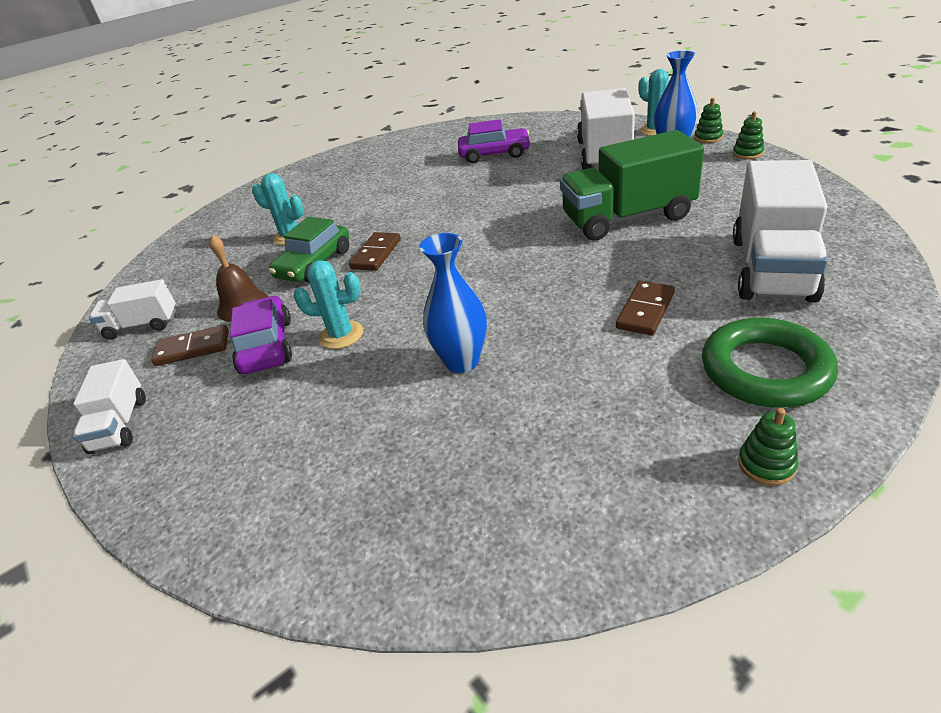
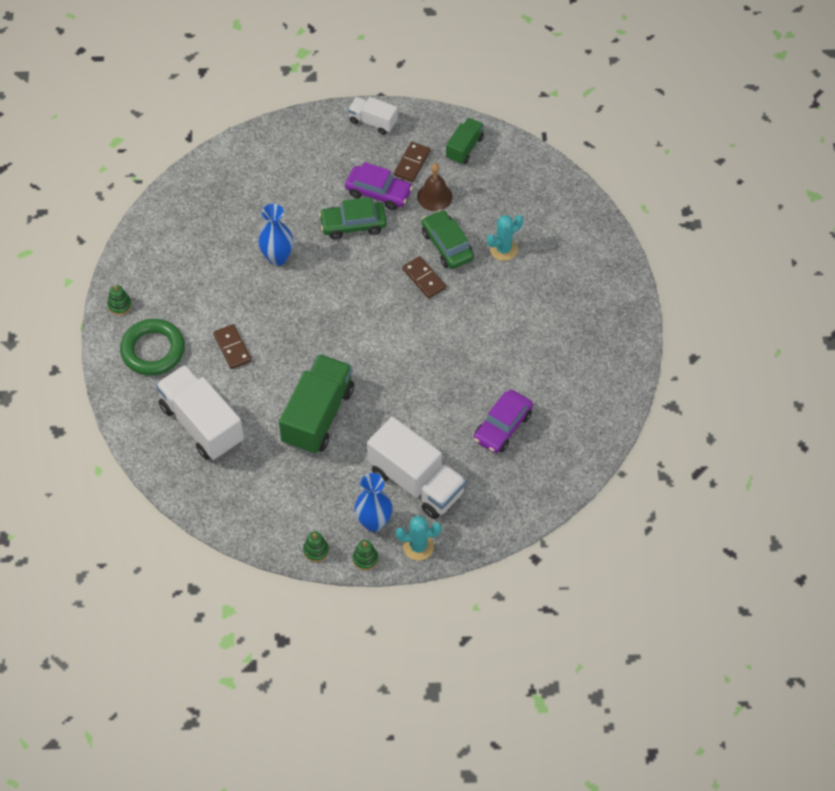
camera: 120 degrees right, 20 degrees up
white truck [89,279,176,340] -> green truck [446,118,484,165]
turquoise cactus [294,260,363,349] -> green car [319,197,387,239]

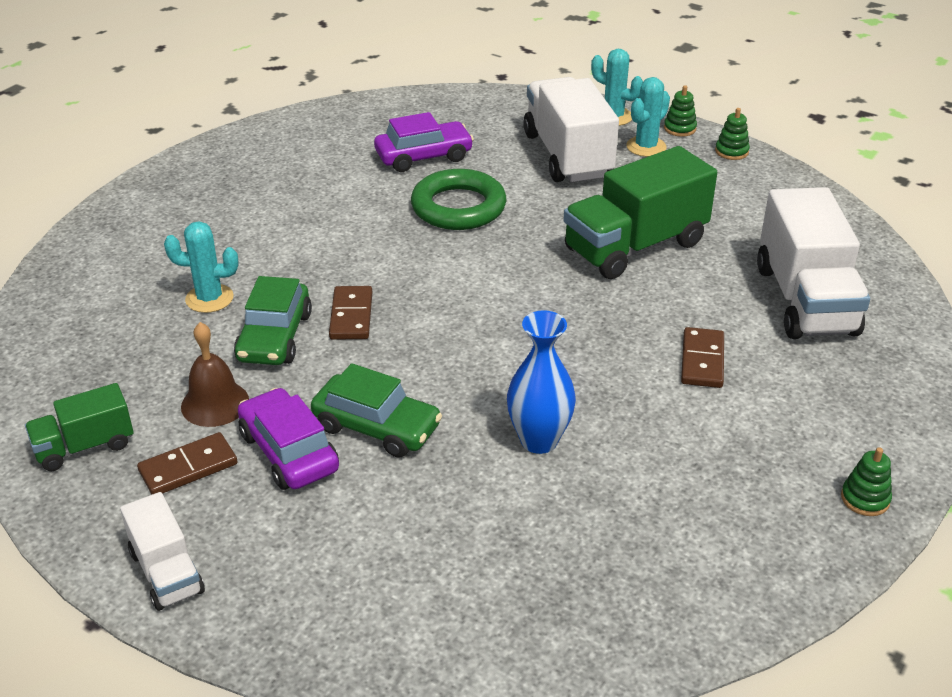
camera: 145 degrees left, 20 degrees down
green ring [120,319,185,376] -> green ring moved to [411,169,506,230]
blue vase [354,473,392,532] -> turquoise cactus [626,77,670,157]

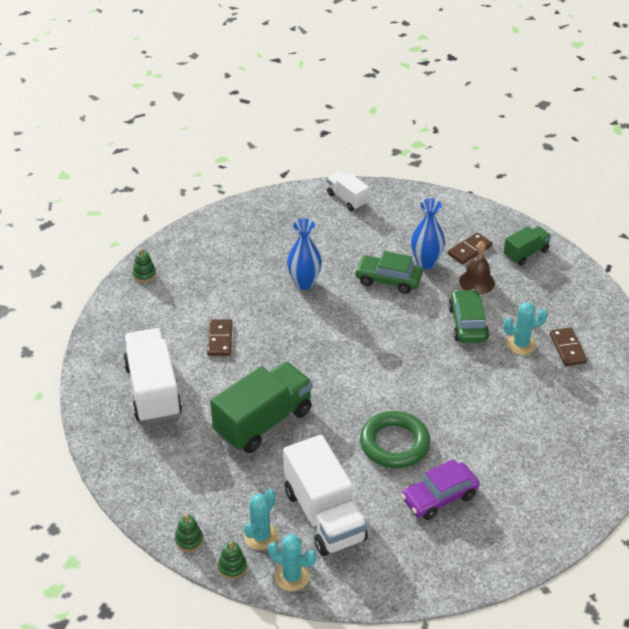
camera: 170 degrees right, 5 degrees up
white truck [120,492,205,611] -> white truck moved to [327,172,370,211]
purple car [238,388,339,490] -> blue vase [411,198,445,269]
brown domino [329,286,372,340] -> brown domino moved to [550,327,587,366]

